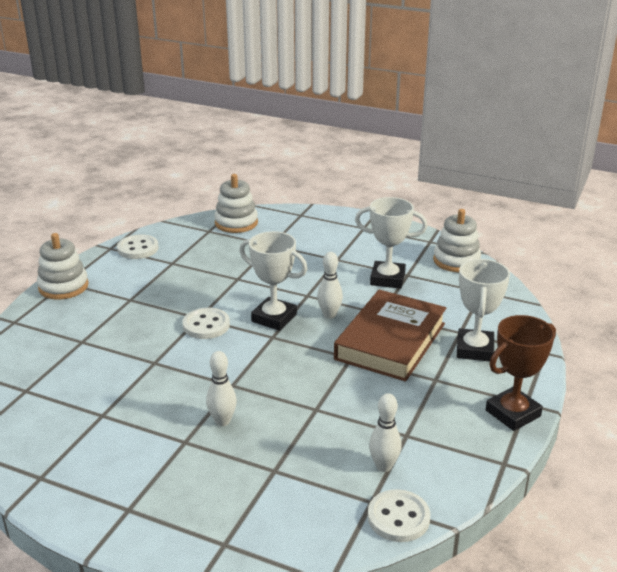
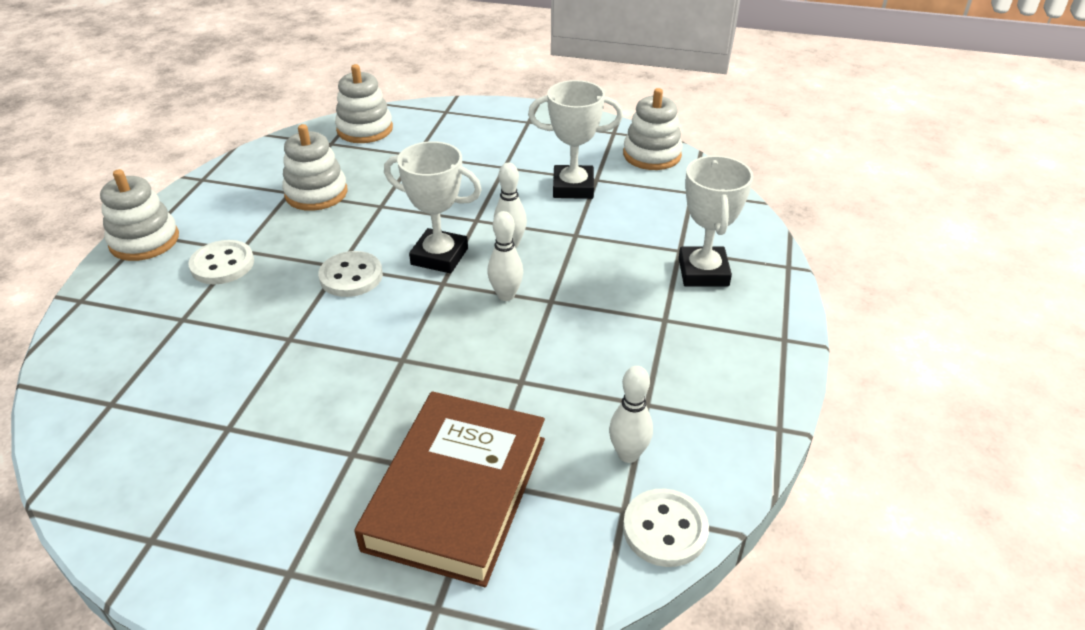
camera: 10 degrees left, 10 degrees up
white button [117,234,159,259] -> white button moved to [188,240,254,284]
white bowling pin [206,351,237,426] -> white bowling pin moved to [487,211,523,301]
brown book [334,290,446,382] -> brown book moved to [354,391,545,587]
brown trophy [486,315,556,431] -> none
none -> white stacking toy [282,124,348,211]

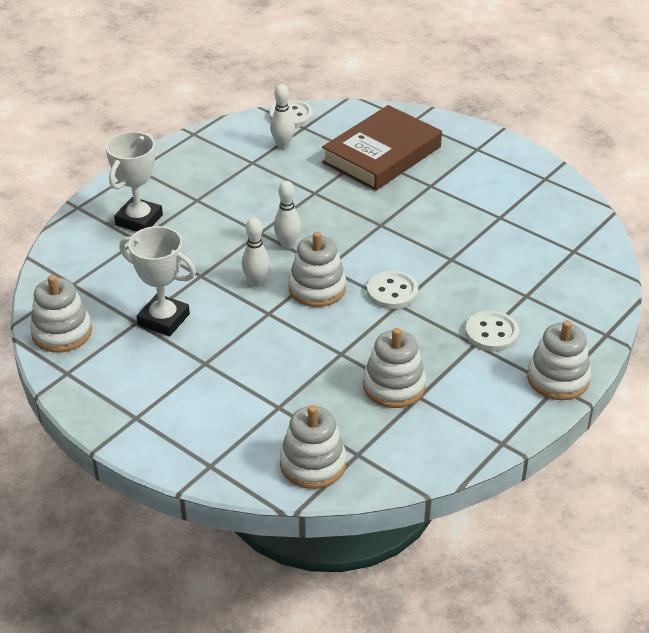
camera: 155 degrees left, 0 degrees up
white trophy [384,141,482,273] -> white stacking toy [288,232,346,307]

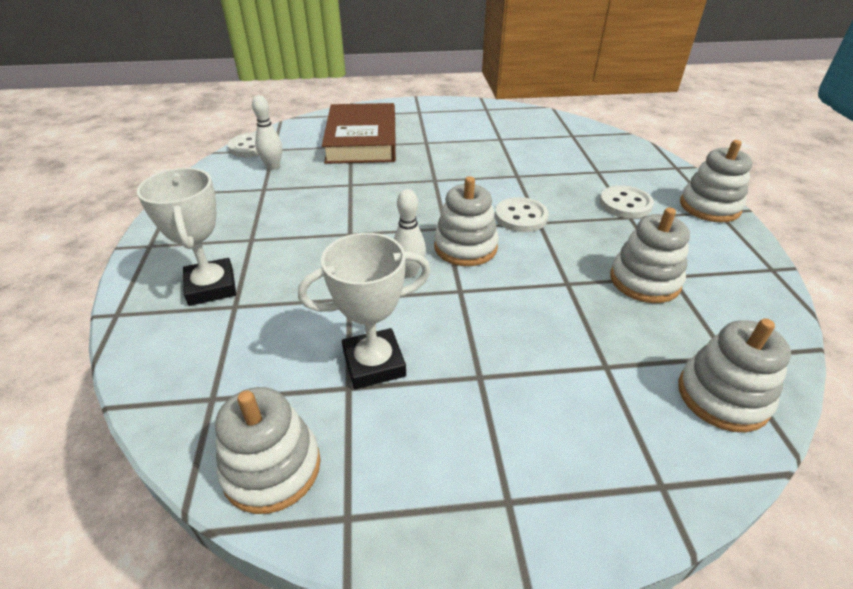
camera: 45 degrees left, 0 degrees up
white bowling pin [274,181,301,249] -> none

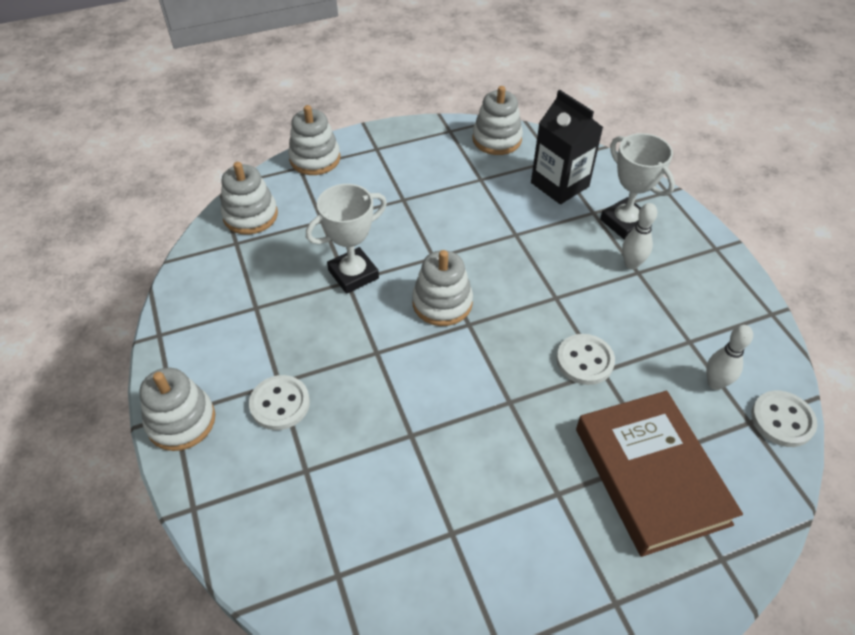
camera: 165 degrees right, 10 degrees up
white trophy [298,233,431,389] -> white trophy moved to [306,184,387,294]
white bowling pin [394,189,426,278] -> white bowling pin moved to [622,203,657,269]
white button [495,197,548,232] -> white button moved to [557,334,615,385]
white stacking toy [610,208,690,303] -> white stacking toy moved to [288,105,340,175]
none -> black carton [531,90,603,204]

